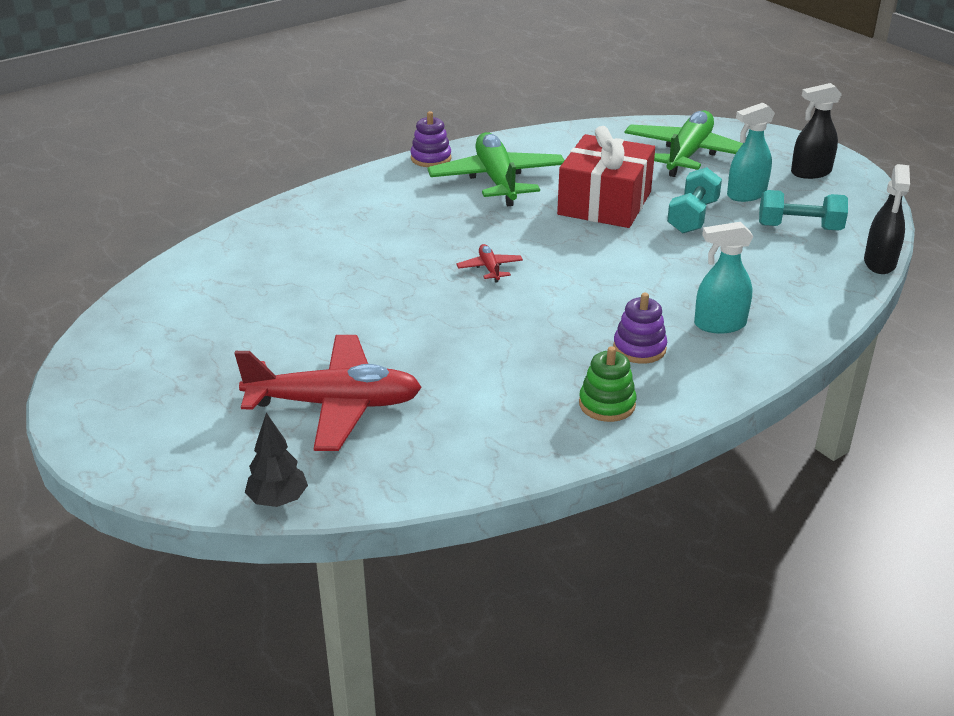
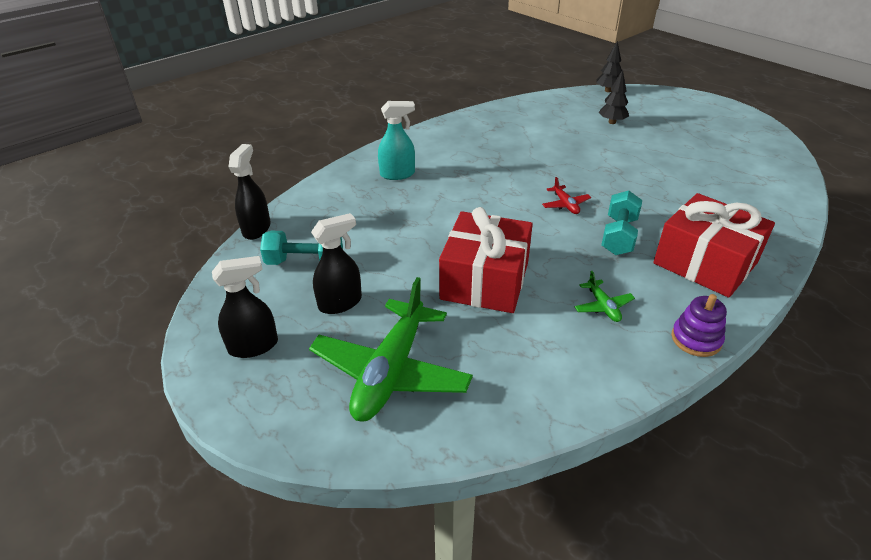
camera: 175 degrees right, 5 degrees up
red plane [234,335,422,451] -> black tree [599,69,629,124]
green plane [428,132,565,206] -> green plane [574,271,635,322], size x0.43
green stacking toy [579,346,636,422] -> none
purple stacking toy [613,293,667,364] -> none
turquoise dumbbell [667,167,722,233] -> turquoise dumbbell moved to [601,190,642,255]
turquoise spray bottle [727,103,775,202] -> black spray bottle [311,213,362,314]
none -> red gift [653,193,775,298]

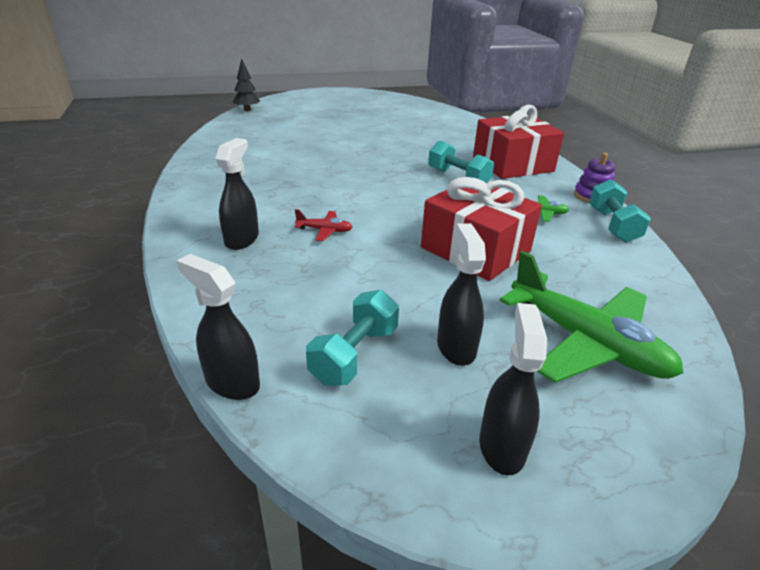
camera: 65 degrees left, 5 degrees down
turquoise spray bottle [378,101,415,180] -> black spray bottle [216,138,259,250]
red plane [542,177,591,214] -> red plane moved to [295,209,352,241]
black tree [599,69,629,124] -> none
none -> turquoise dumbbell [589,179,651,243]

